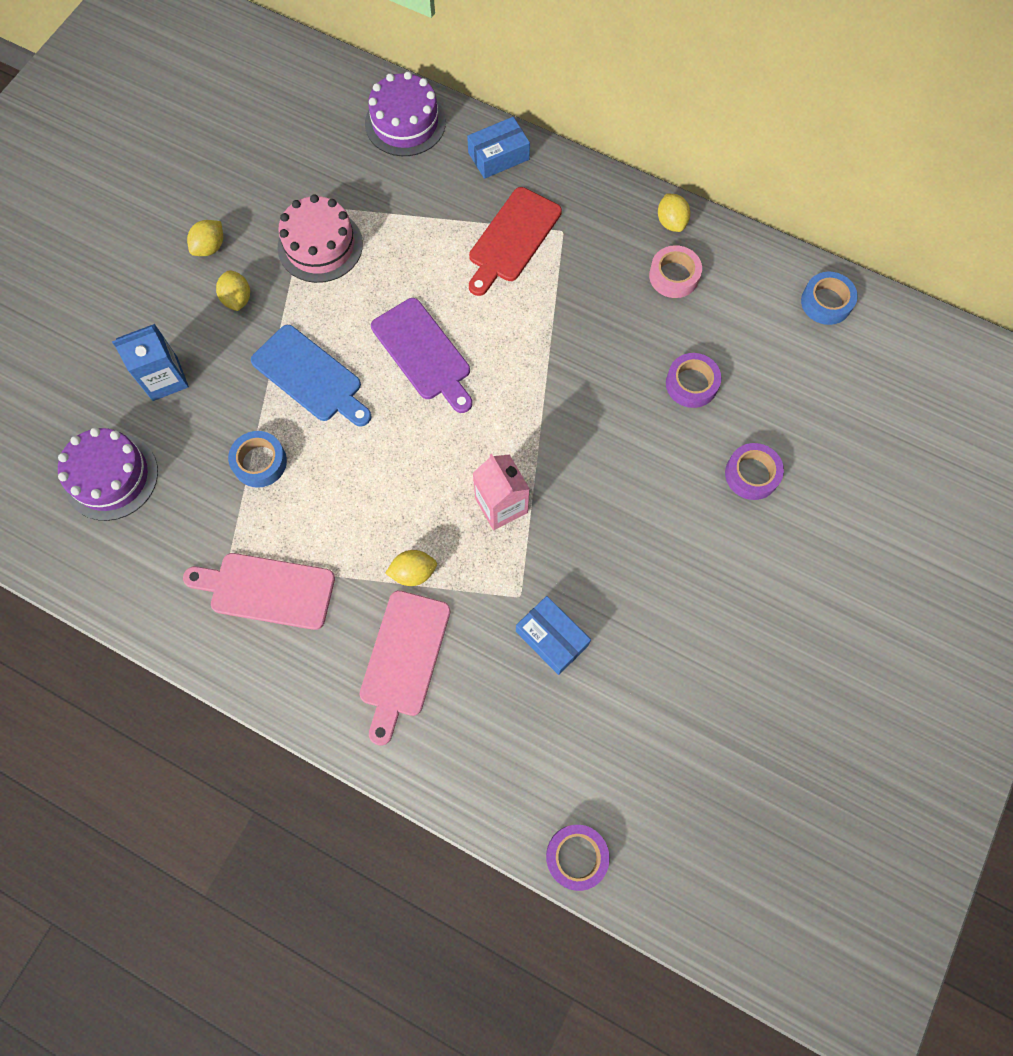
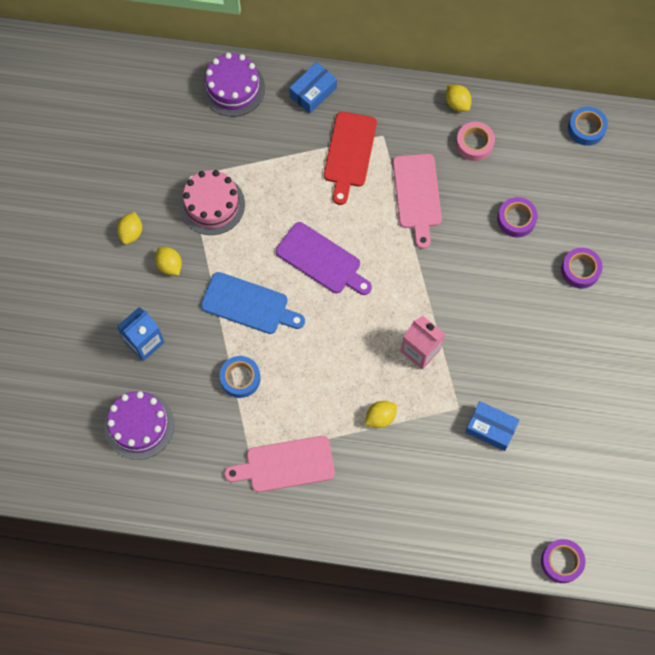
camera: 20 degrees left, 0 degrees up
pink cutting board [359,590,451,746] -> pink cutting board moved to [393,154,442,249]

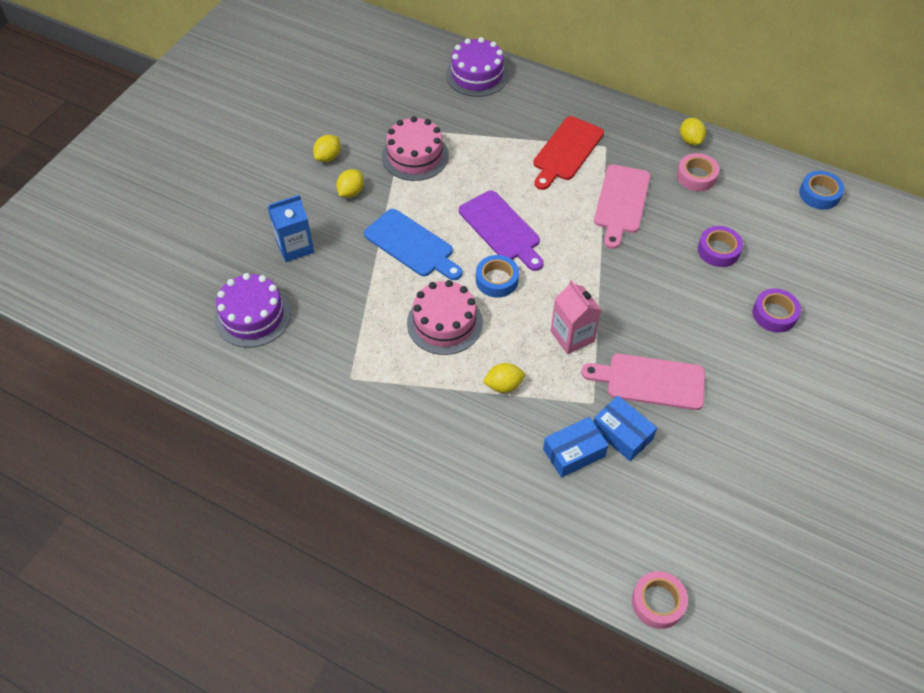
camera: 20 degrees right, 15 degrees down
yellow lemon [155,247,182,275] -> yellow lemon turned 45 degrees clockwise [336,169,364,198]
blue tape [220,356,260,398] -> blue tape moved to [476,255,519,298]
pink cutting board [224,436,335,492] -> pink cutting board moved to [581,354,705,410]
blue box [289,62,337,113] -> blue box moved to [543,417,609,478]
purple tape [541,539,585,583] -> pink tape [632,571,688,629]
none -> pink cake [407,280,483,355]

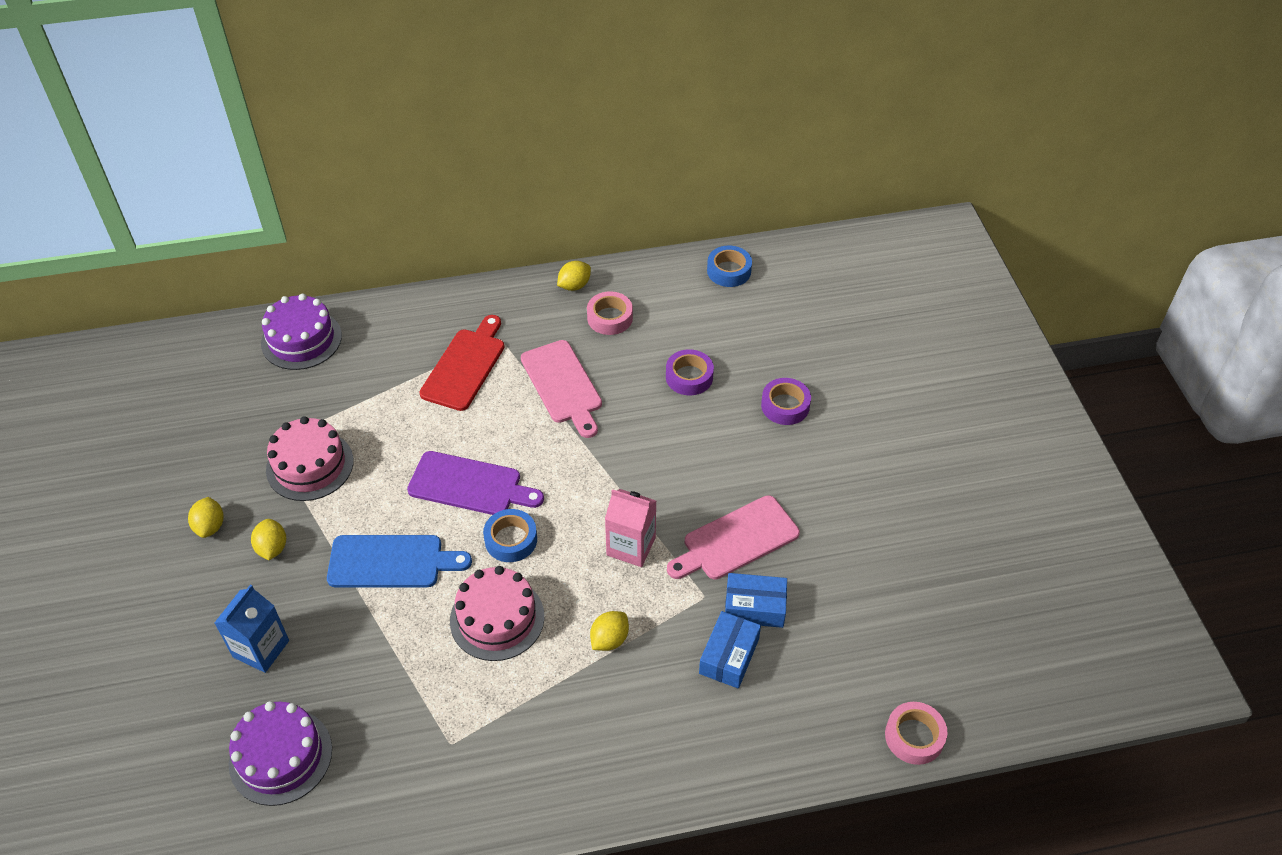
camera: 40 degrees left, 5 degrees down
red cutting board [533,116,604,190] -> red cutting board turned 150 degrees counterclockwise [420,315,504,411]
yellow lemon [680,118,706,145] -> yellow lemon turned 75 degrees counterclockwise [557,261,591,291]

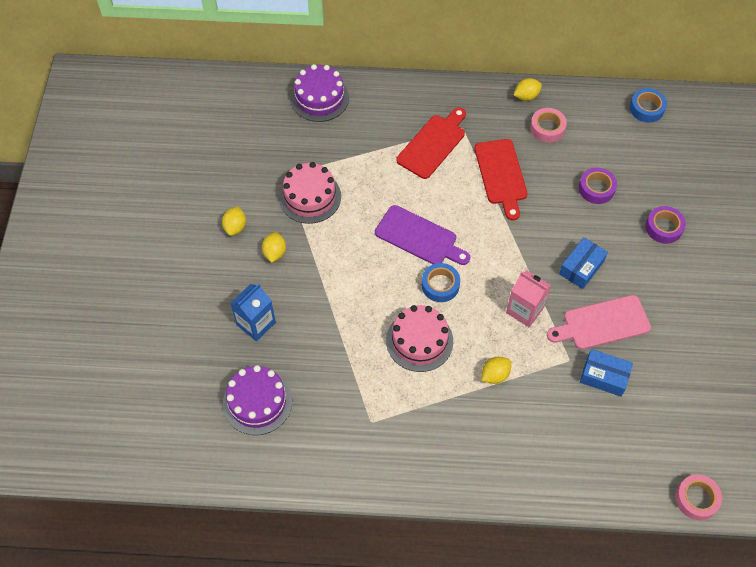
camera: 15 degrees right, 10 degrees up
blue cutting board [327,535,472,587] -> none
pink cutting board [521,340,602,438] -> red cutting board [475,139,527,220]
blue box [699,611,761,689] -> blue box moved to [559,237,608,289]

